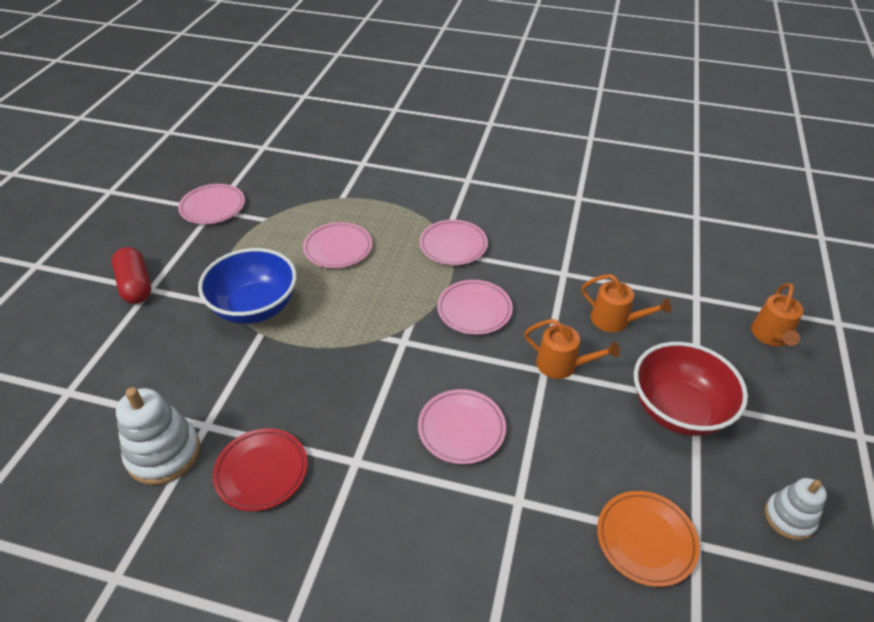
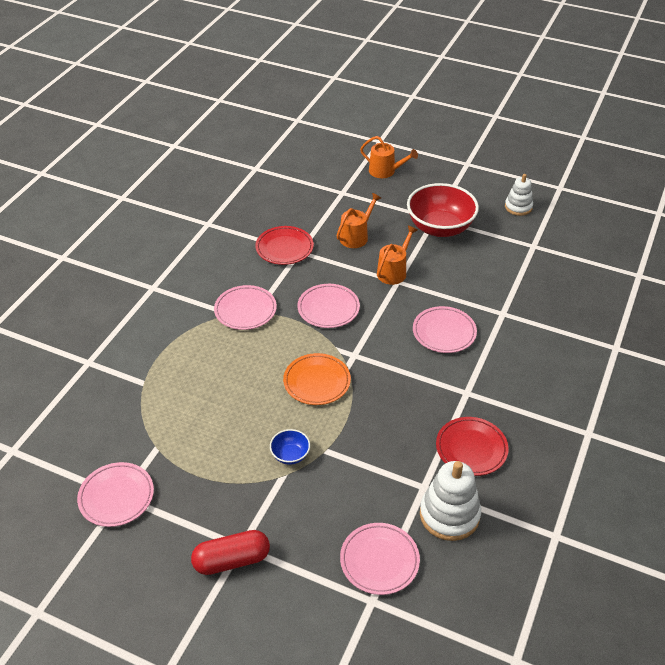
camera: 80 degrees left, 0 degrees up
blue bowl [198,248,297,324] -> blue bowl [270,429,310,465], size x0.45
pink plate [303,222,372,268] -> pink plate moved to [340,523,420,595]
orange plate [597,491,700,587] -> orange plate moved to [283,353,351,405]
none -> red plate [255,226,314,265]

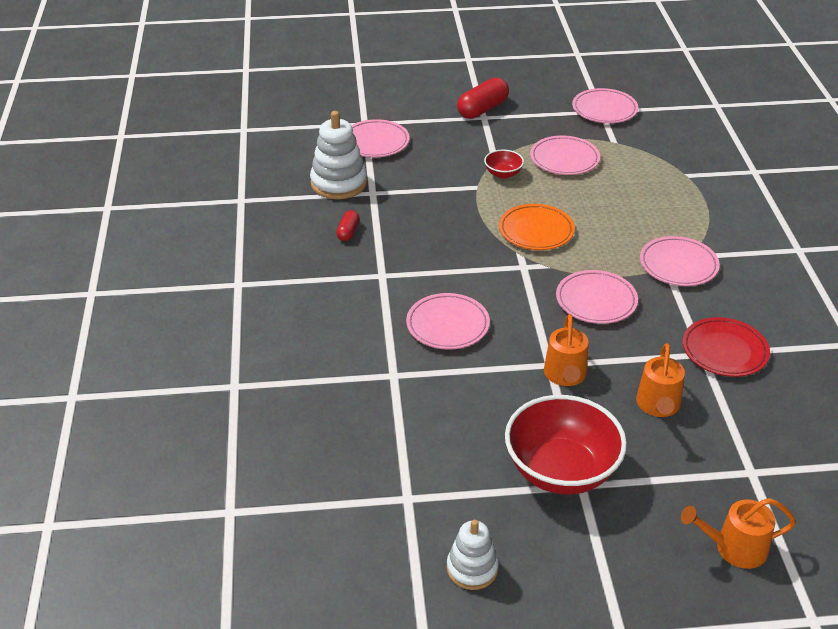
camera: 150 degrees right, 5 degrees down
blue bowl [270,429,310,465] -> red bowl [484,150,524,179]
red plate [436,417,509,476] -> red capsule [336,210,360,241]
none -> pink plate [530,136,600,175]

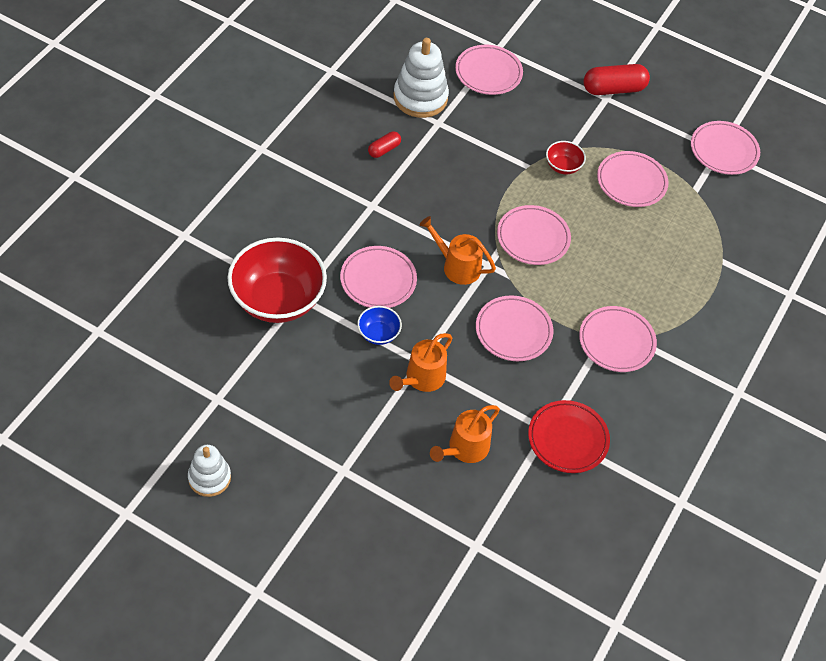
camera: 30 degrees right, 15 degrees up
orange plate [499,204,575,250] -> pink plate [497,205,571,265]
red bowl [505,395,627,495] -> red bowl moved to [227,238,327,323]
orange watering can [681,498,796,569] -> orange watering can moved to [419,216,496,285]
none -> blue bowl [357,306,402,345]

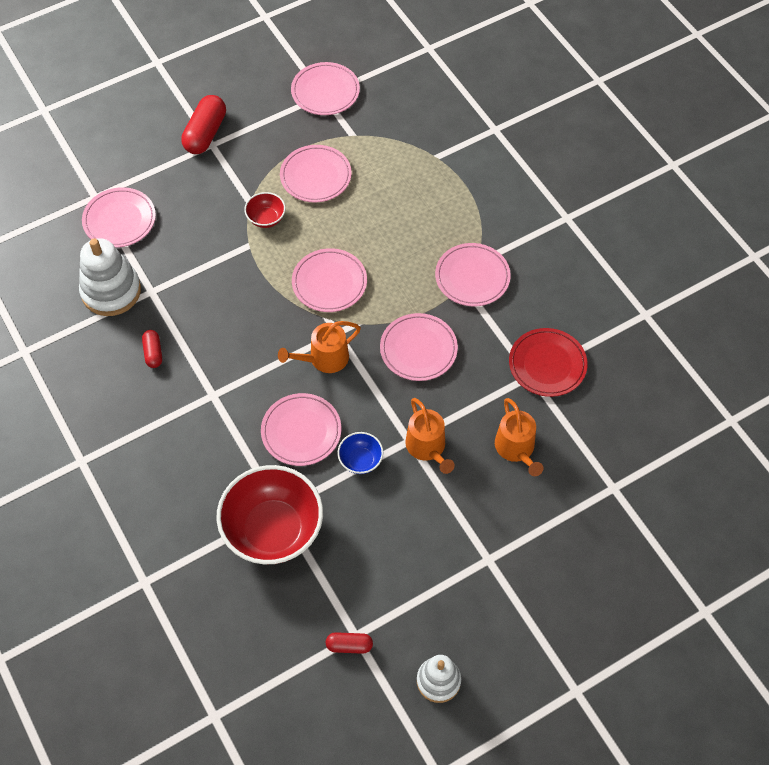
camera: 55 degrees left, 5 degrees up
none -> red capsule [326,632,373,654]

